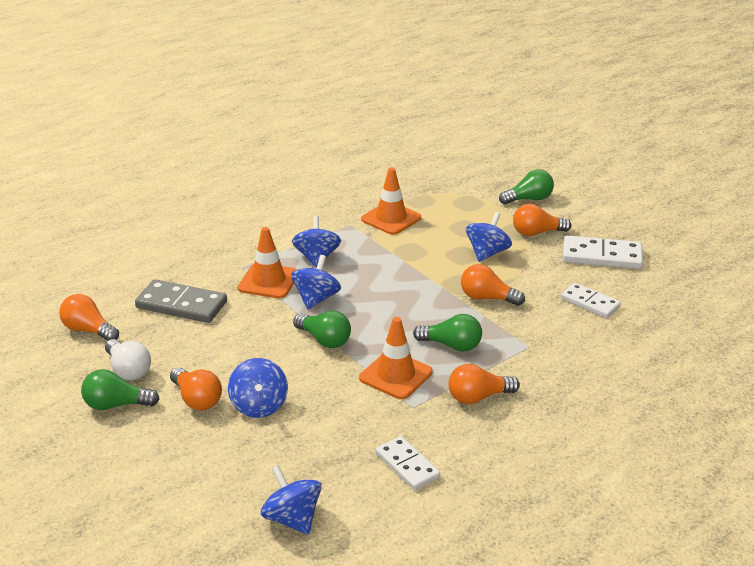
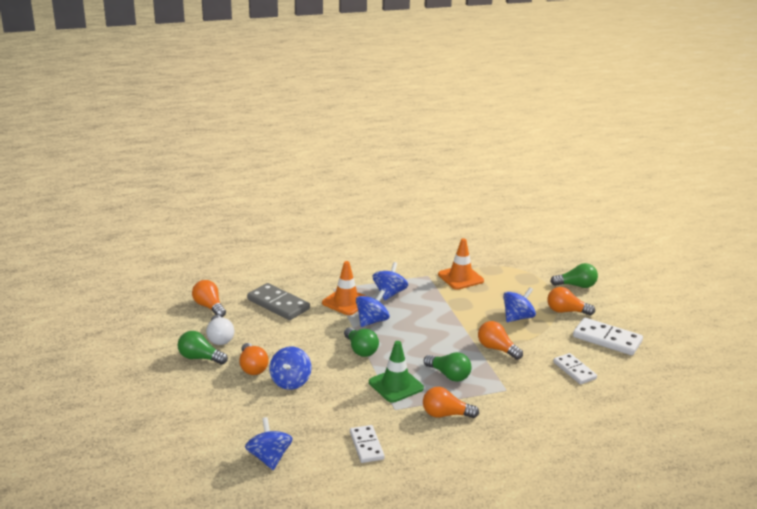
camera: 20 degrees right, 5 degrees down
orange traffic cone [359,317,433,399] -> green traffic cone [369,341,424,403]

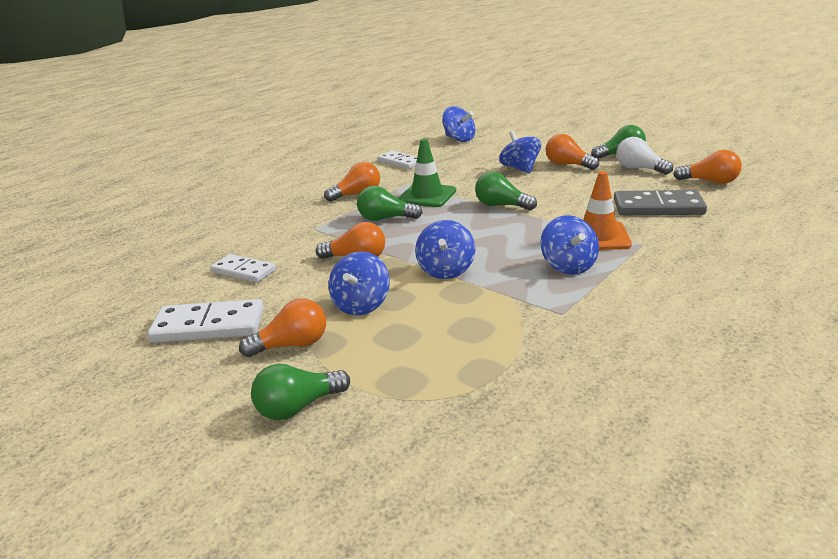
camera: 150 degrees right, 0 degrees up
blue spinning top [356,289,390,327] -> blue spinning top moved to [415,220,475,279]
orange traffic cone [438,238,484,290] -> none

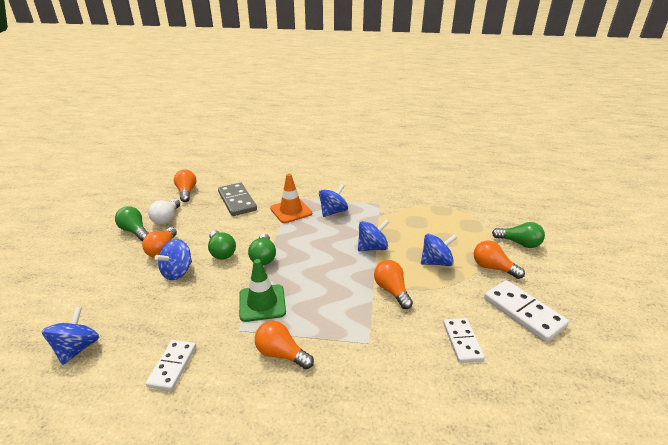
camera: 125 degrees left, 5 degrees up
green light bulb [357,186,423,221] -> green light bulb moved to [208,230,236,259]

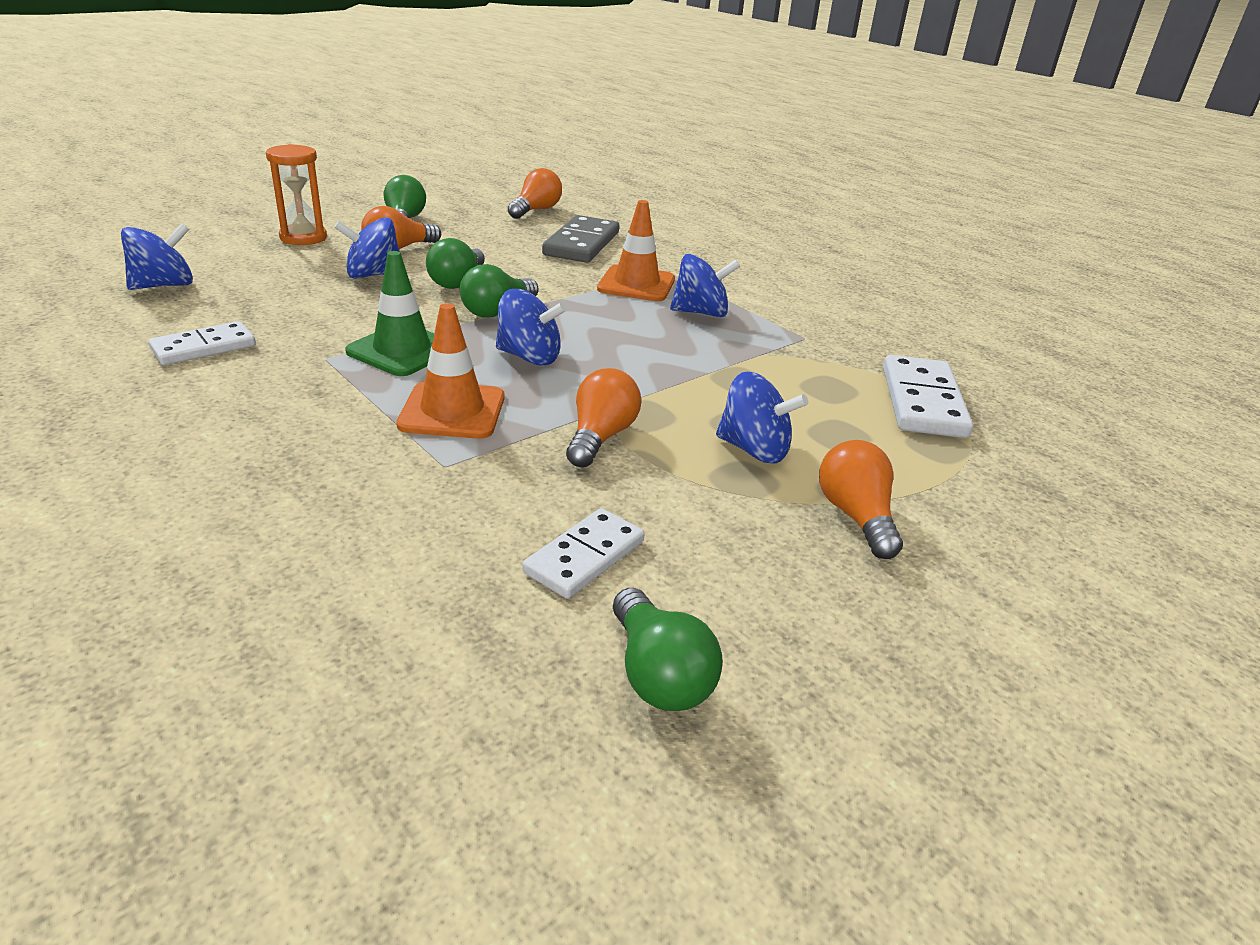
camera: 40 degrees right, 0 degrees up
white light bulb [148,199,180,224] -> none
orange light bulb [255,321,314,369] -> none
blue spinning top [358,219,390,251] -> blue spinning top moved to [496,289,567,366]
white domino [484,280,569,342] -> white domino moved to [883,355,973,438]
green light bulb [492,222,545,248] -> green light bulb moved to [613,588,723,711]
none -> orange hourglass [266,144,327,245]
none -> orange traffic cone [397,303,505,439]

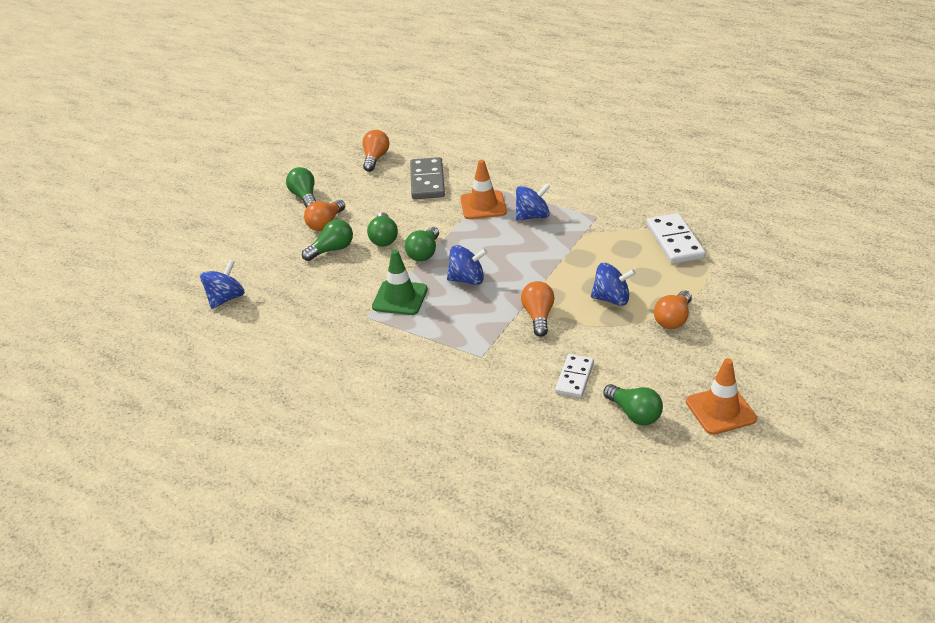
camera: 15 degrees left, 5 degrees up
white domino [148,321,256,365] -> none
orange hourglass [266,144,327,245] -> none
blue spinning top [334,217,400,279] -> green light bulb [302,219,353,261]
orange traffic cone [397,303,505,439] -> orange traffic cone moved to [686,358,757,435]
orange light bulb [819,440,903,559] -> orange light bulb turned 120 degrees counterclockwise [654,291,692,329]

